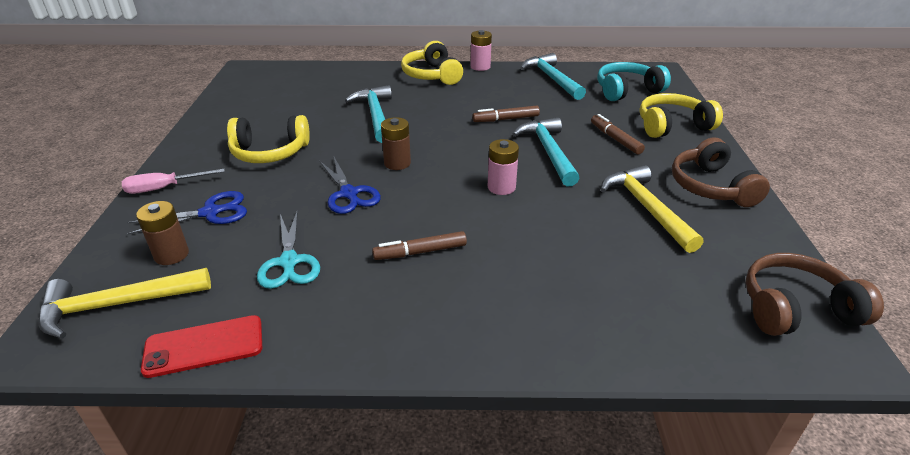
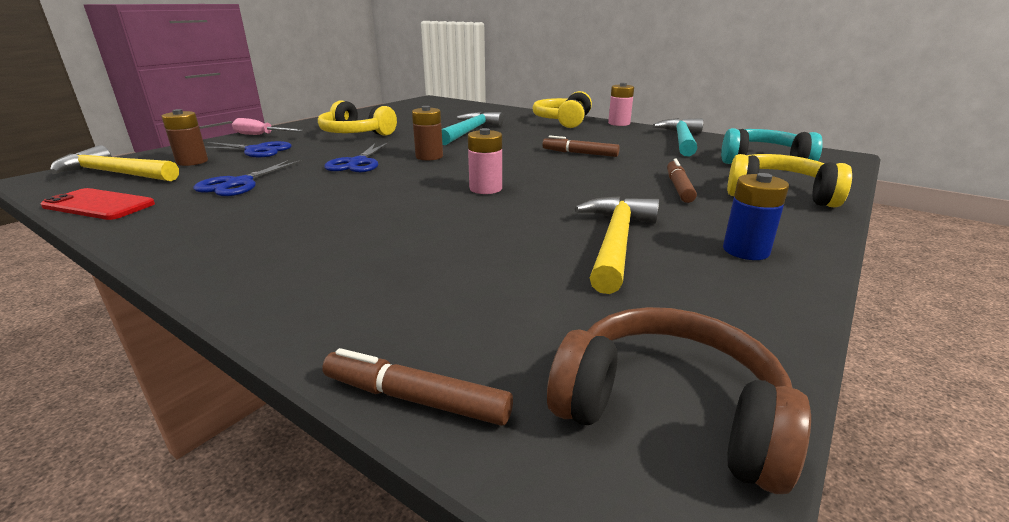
camera: 35 degrees right, 10 degrees down
turquoise scissors [257,210,320,289] -> blue scissors [193,159,303,196]
brown marker [372,231,467,260] -> brown marker moved to [322,348,513,426]
turquoise hammer [512,117,579,187] -> none
brown headphones [672,137,770,207] -> blue battery [723,173,789,260]

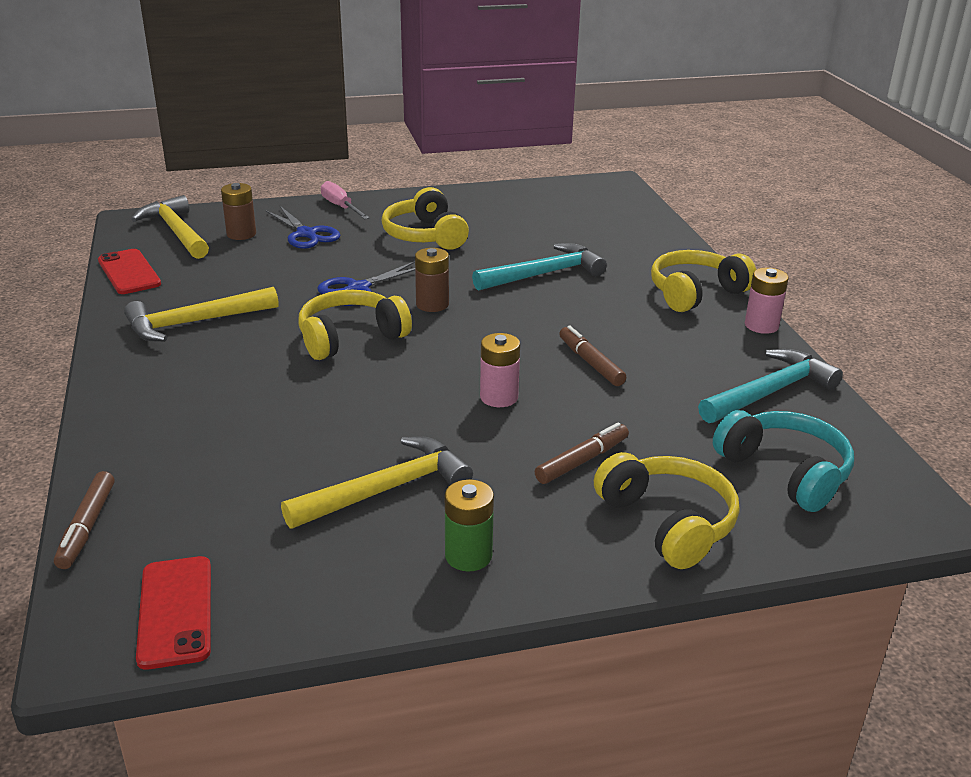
camera: 40 degrees right, 5 degrees up
blue scissors [193,159,303,196] -> none
brown marker [322,348,513,426] -> brown marker turned 150 degrees counterclockwise [54,471,115,569]
pink battery [468,128,502,194] -> pink battery moved to [480,333,520,407]
brown headphones [547,307,811,494] -> red phone [136,556,211,670]
blue battery [723,173,789,260] -> green battery [445,479,494,571]
none -> yellow hammer [124,287,279,341]
none -> yellow headphones [299,290,412,360]

